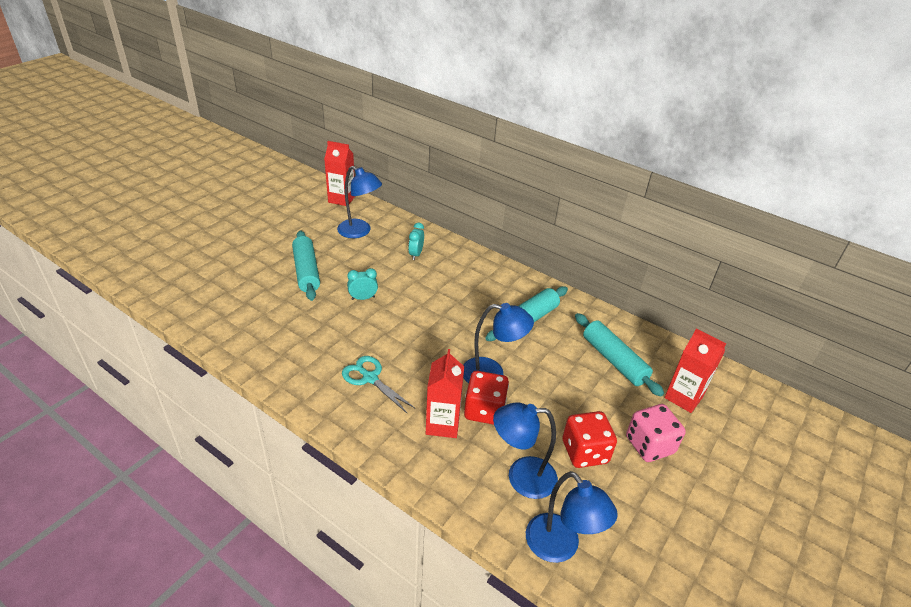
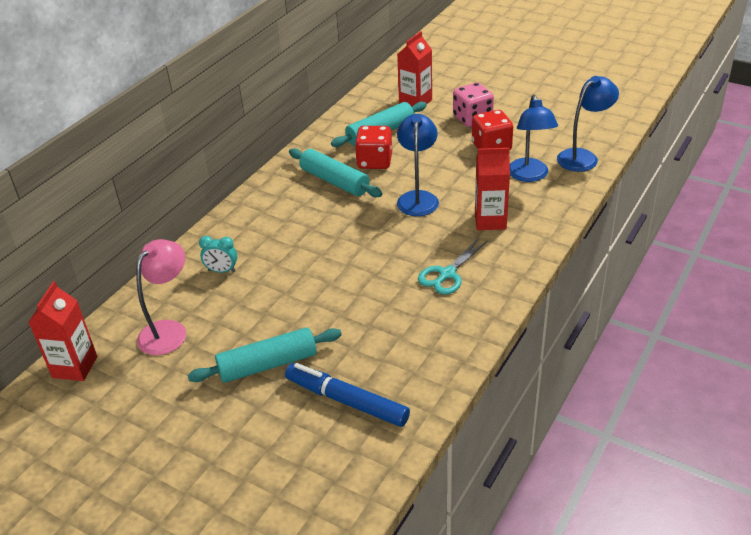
camera: 90 degrees left, 0 degrees up
blue lamp [337,166,382,238] -> pink lamp [136,239,186,355]
turquoise clock [347,268,378,300] -> none
red dice [464,371,509,425] -> red dice moved to [355,126,392,169]
none -> blue marker [285,363,410,427]

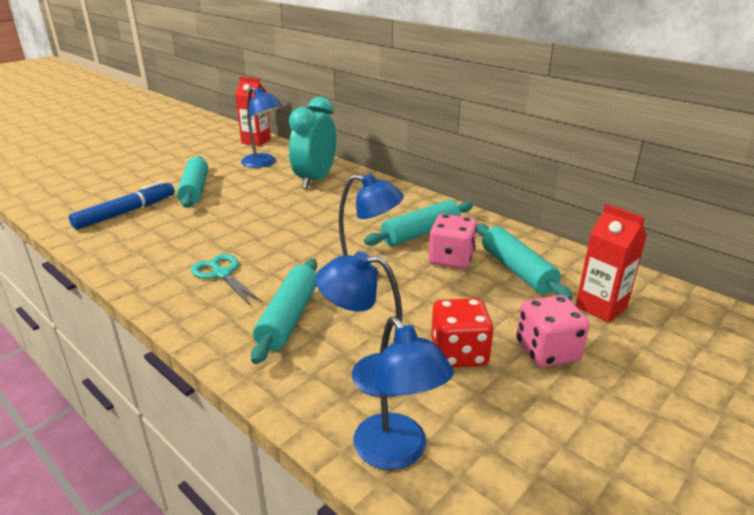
camera: 100 degrees right, 10 degrees down
pink lamp [136,239,186,355] -> blue lamp [241,87,282,168]
turquoise clock [199,236,237,273] -> turquoise clock [289,97,336,189], size x2.25
red dice [355,126,392,169] -> pink dice [429,214,477,269]
red carton [475,148,510,230] -> turquoise rolling pin [251,259,317,364]

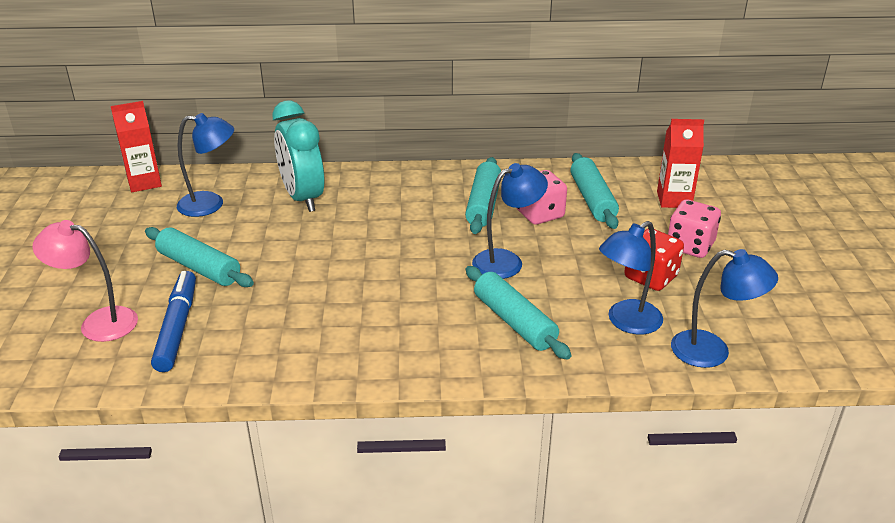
camera: 45 degrees left, 5 degrees up
turquoise scissors [191,254,262,305] -> none
turquoise rolling pin [477,223,573,300] -> turquoise rolling pin turned 60 degrees clockwise [570,153,619,229]
none -> pink lamp [33,220,138,342]

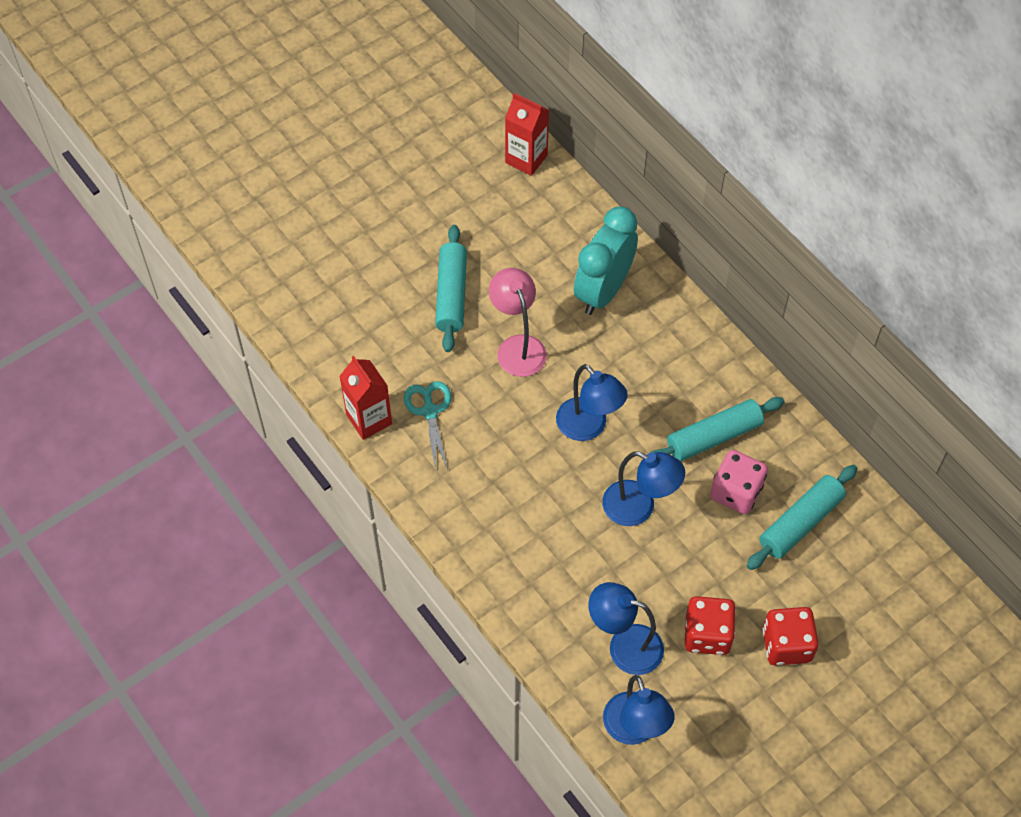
camera: 55 degrees right, 25 degrees up
pink lamp [33,220,138,342] -> pink lamp moved to [489,268,547,377]
blue marker [151,271,196,372] -> none
blue lamp [177,113,234,217] -> blue lamp moved to [556,364,628,441]
turquoise rolling pin [466,266,571,360] -> none
red carton [657,119,704,208] -> red carton moved to [339,356,392,440]
pink dice [668,199,721,258] -> red dice [763,607,819,666]
none -> turquoise scissors [404,381,451,472]

